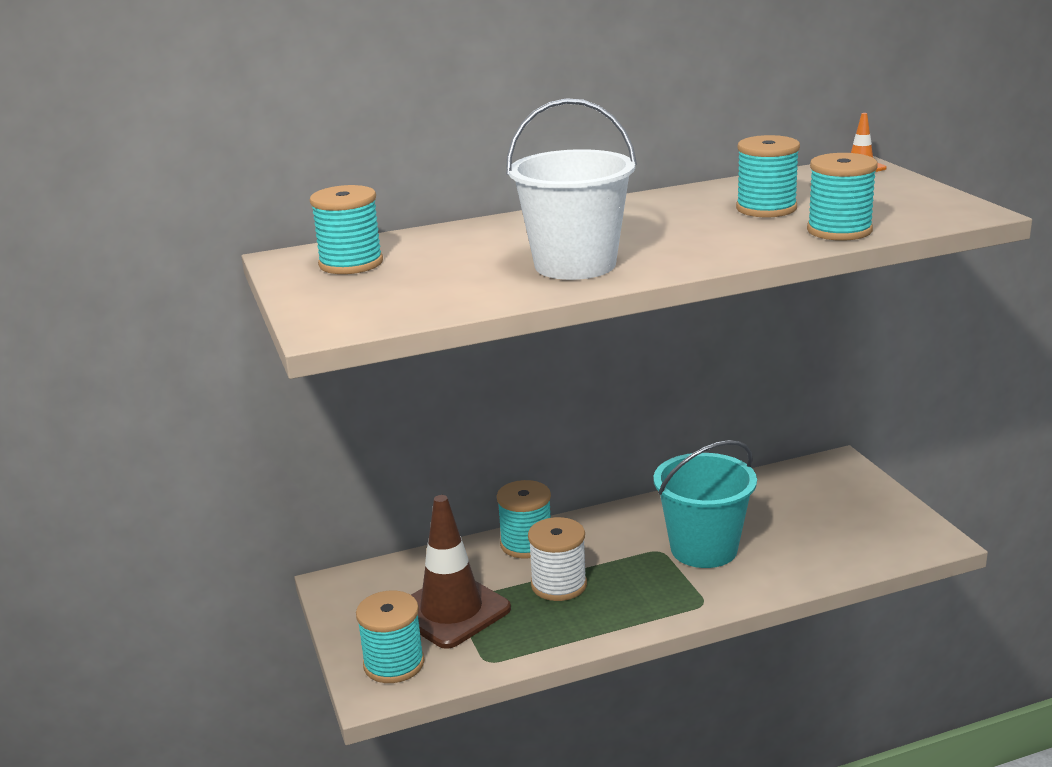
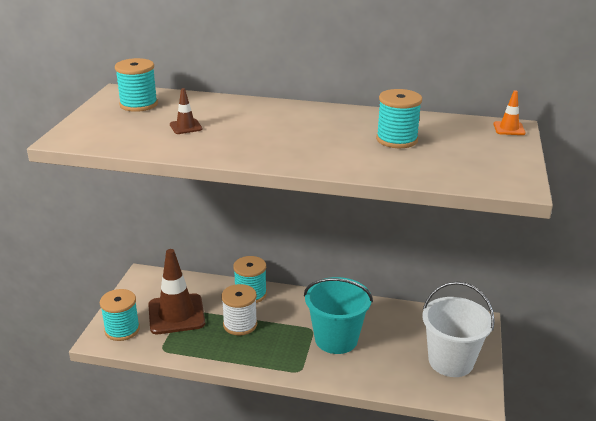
camera: 30 degrees right, 5 degrees up
white bucket [506,98,637,280] -> white bucket moved to [422,281,495,377]
turquoise spool [807,153,878,241] -> none
none -> brown traffic cone [170,88,203,134]

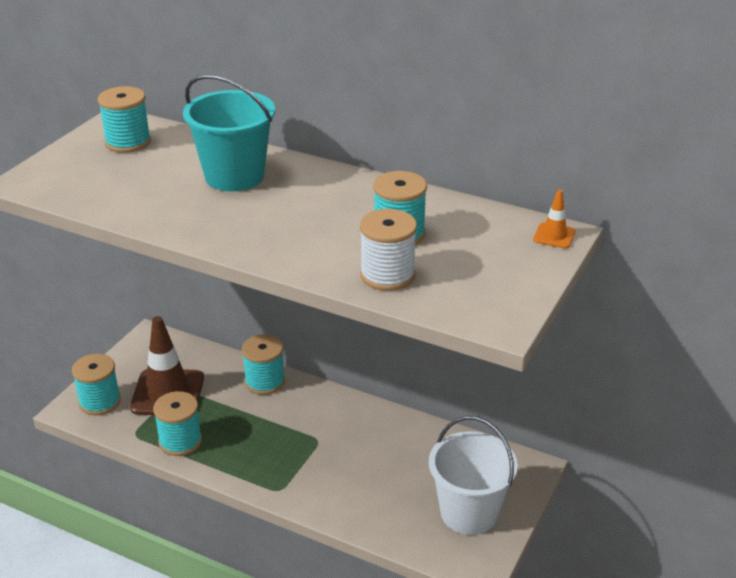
camera: 15 degrees right, 5 degrees up
brown traffic cone [170,88,203,134] -> none
white spool [221,284,257,336] -> white spool moved to [360,209,417,291]
turquoise bucket [304,277,373,354] -> turquoise bucket moved to [183,75,275,191]
none -> turquoise spool [153,391,202,456]

